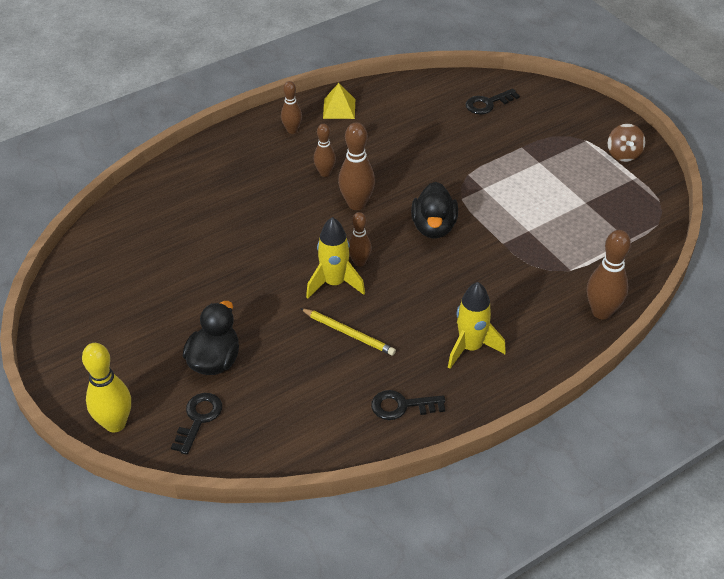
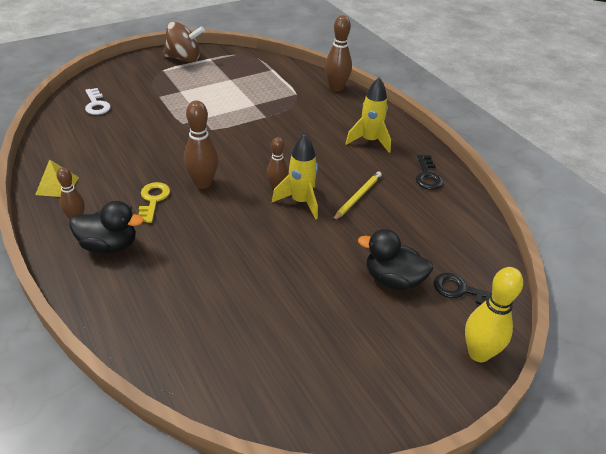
camera: 90 degrees left, 5 degrees down
brown bowling pin [314,123,336,177] -> yellow key [138,182,170,223]
black duck [411,182,458,239] -> black duck moved to [69,201,144,253]
black key [466,88,520,114] -> white key [85,88,111,115]
brown spinning top [608,124,645,162] -> brown spinning top [163,22,205,63], size x1.58

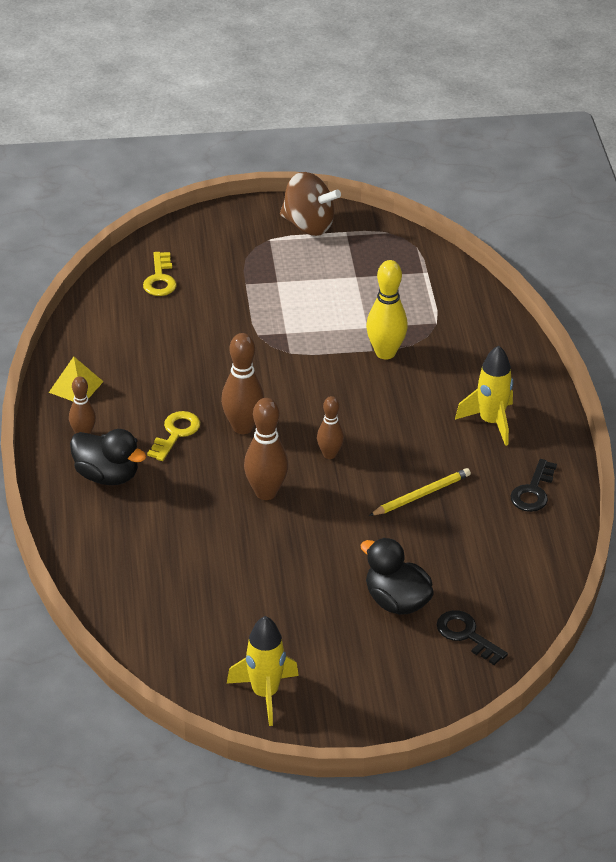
camera: 25 degrees right, 0 degrees up
white key [85,88,111,115] -> yellow key [143,252,177,296]
yellow rocket [272,134,318,219] -> yellow rocket moved to [227,616,299,726]
brown bowling pin [325,15,352,92] -> brown bowling pin moved to [244,398,288,500]
yellow bowling pin [465,267,523,362] -> yellow bowling pin moved to [366,260,408,360]

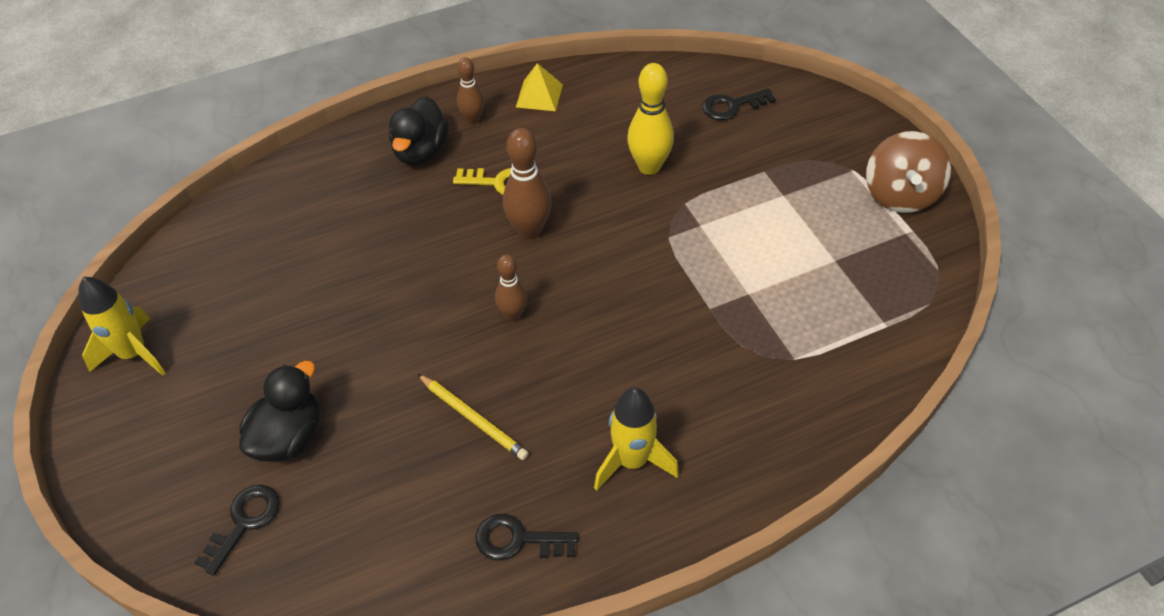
camera: 75 degrees right, 10 degrees up
yellow key [143,252,177,296] -> black key [702,88,776,120]
brown bowling pin [244,398,288,500] -> none
yellow bowling pin [366,260,408,360] -> yellow bowling pin moved to [627,63,674,175]

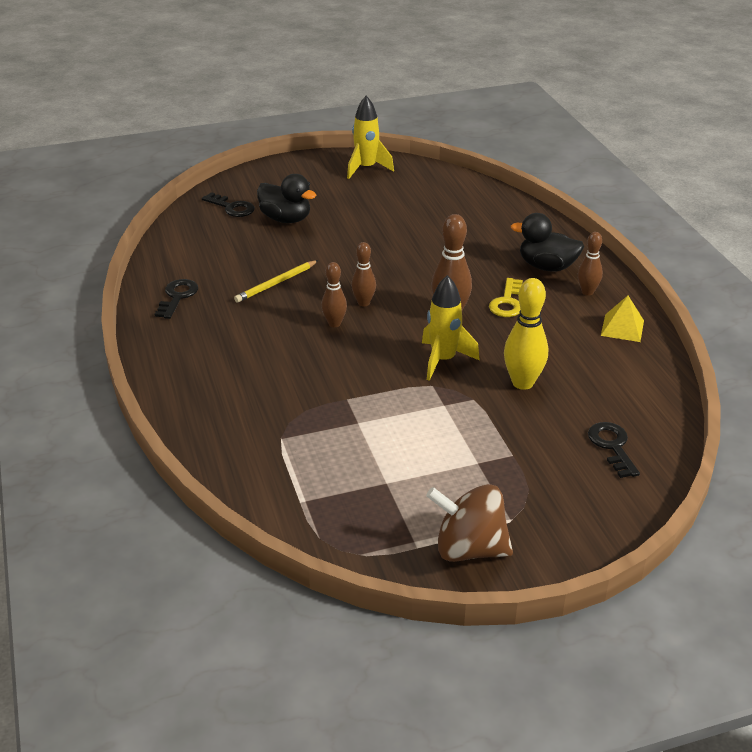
camera: 95 degrees right, 15 degrees down
yellow rocket [594,387,679,491] -> yellow rocket moved to [422,275,480,381]
none -> brown bowling pin [321,262,347,327]

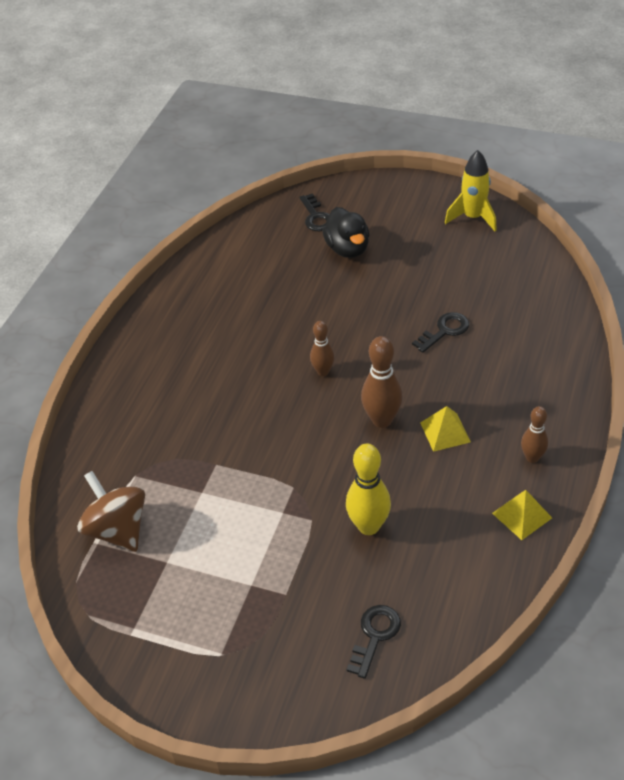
camera: 40 degrees right, 10 degrees up
black key [154,279,198,319] -> black key moved to [412,312,469,353]
yellow pencil [234,260,319,303] -> none
brown bowling pin [321,262,347,327] -> none
yellow rocket [422,275,480,381] -> none
brown spinning top [426,484,513,562] -> brown spinning top moved to [77,471,145,552]
yellow key [489,278,523,317] -> yellow pyramid [420,406,471,452]
black duck [511,213,584,272] -> none

